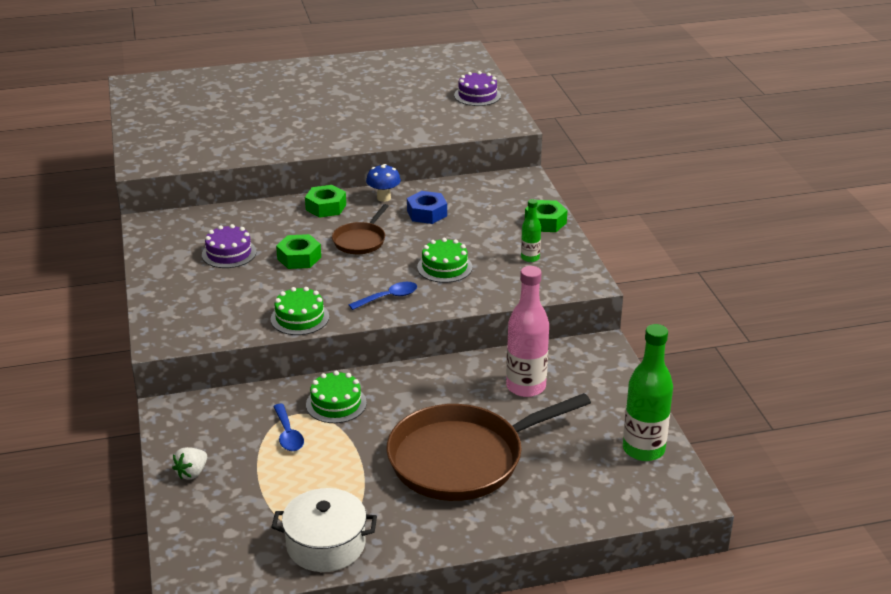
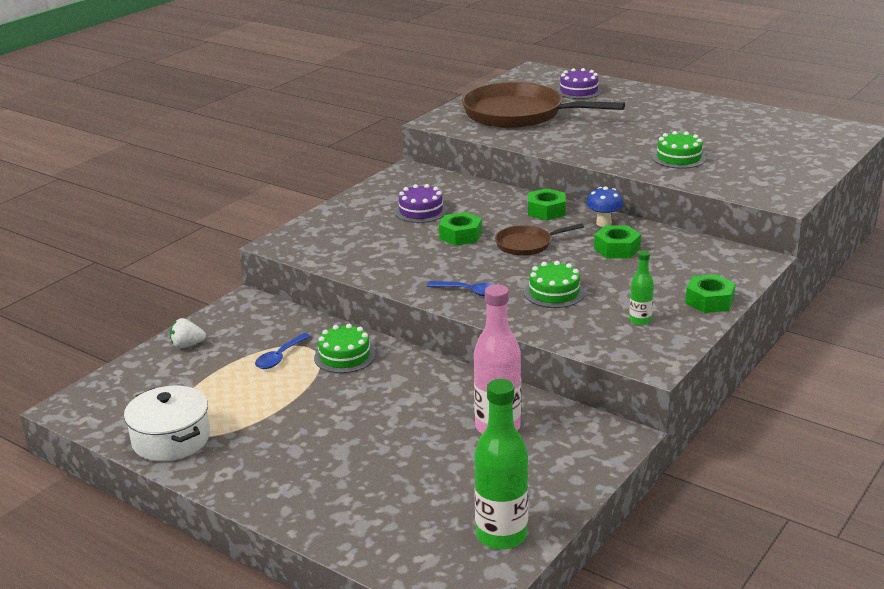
camera: 50 degrees right, 5 degrees down
green cake [270,287,329,335] -> green cake moved to [652,131,706,169]
brown pan [387,393,591,501] -> brown pan moved to [462,82,625,128]
blue nut [407,191,447,224] -> green nut [594,226,641,258]
purple cake [454,71,501,106] -> purple cake moved to [556,68,602,99]

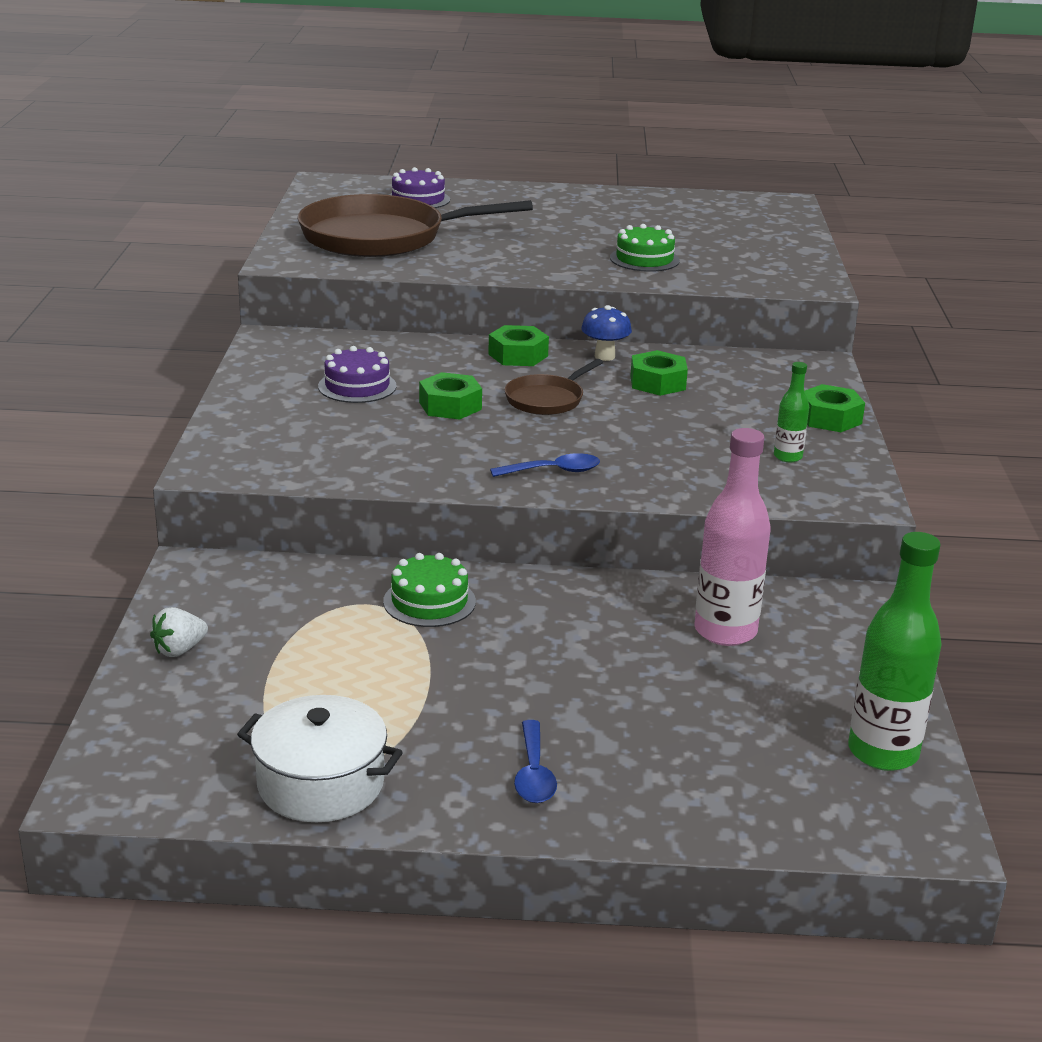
camera: 35 degrees left, 0 degrees up
blue spoon [255,333,311,369] -> blue spoon moved to [514,720,557,803]
green cake [524,261,585,308] -> none

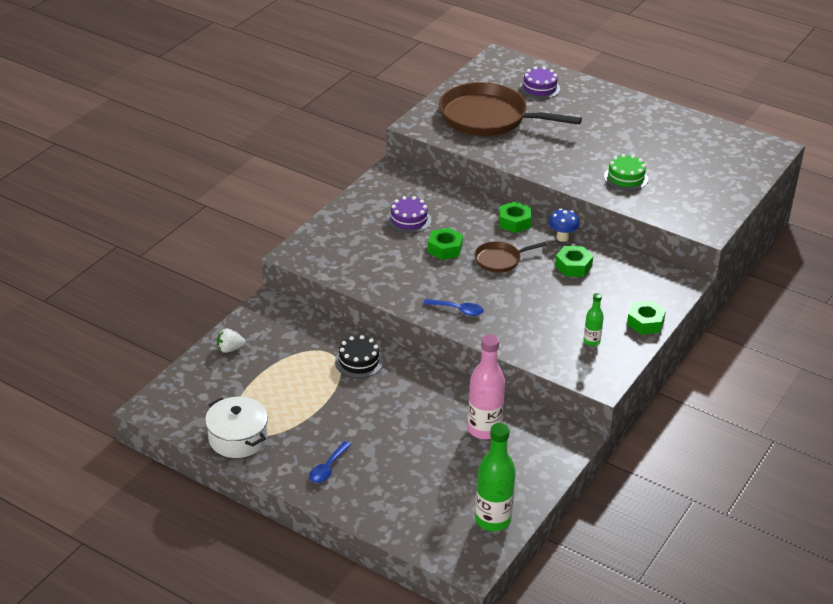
camera: 30 degrees right, 10 degrees up
green cake [383,553,476,627] -> black cake [335,335,383,378]

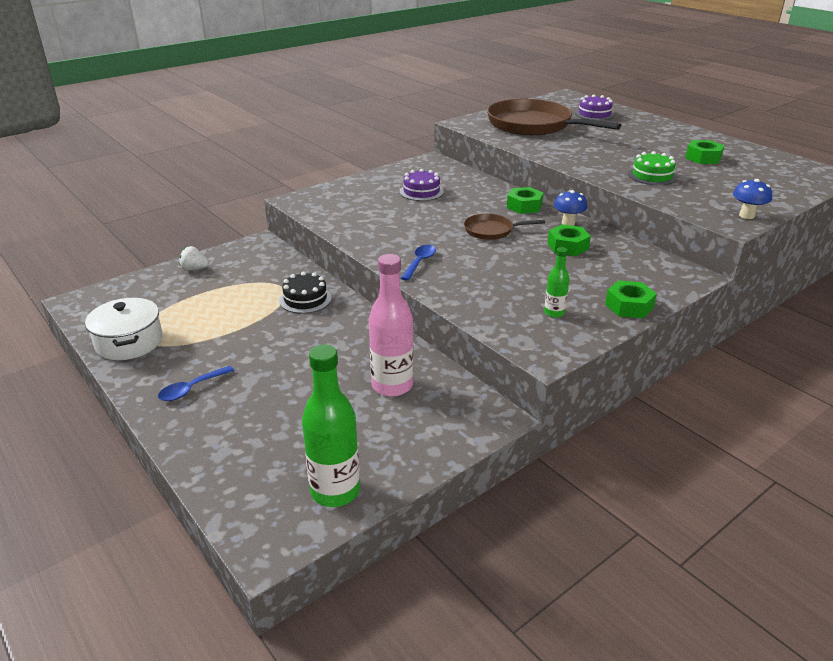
camera: 20 degrees right, 5 degrees down
blue spoon [423,299,484,316] -> blue spoon turned 105 degrees counterclockwise [401,245,436,281]
green nut [428,228,463,260] -> green nut moved to [685,140,725,164]
none -> blue mushroom [733,179,772,219]

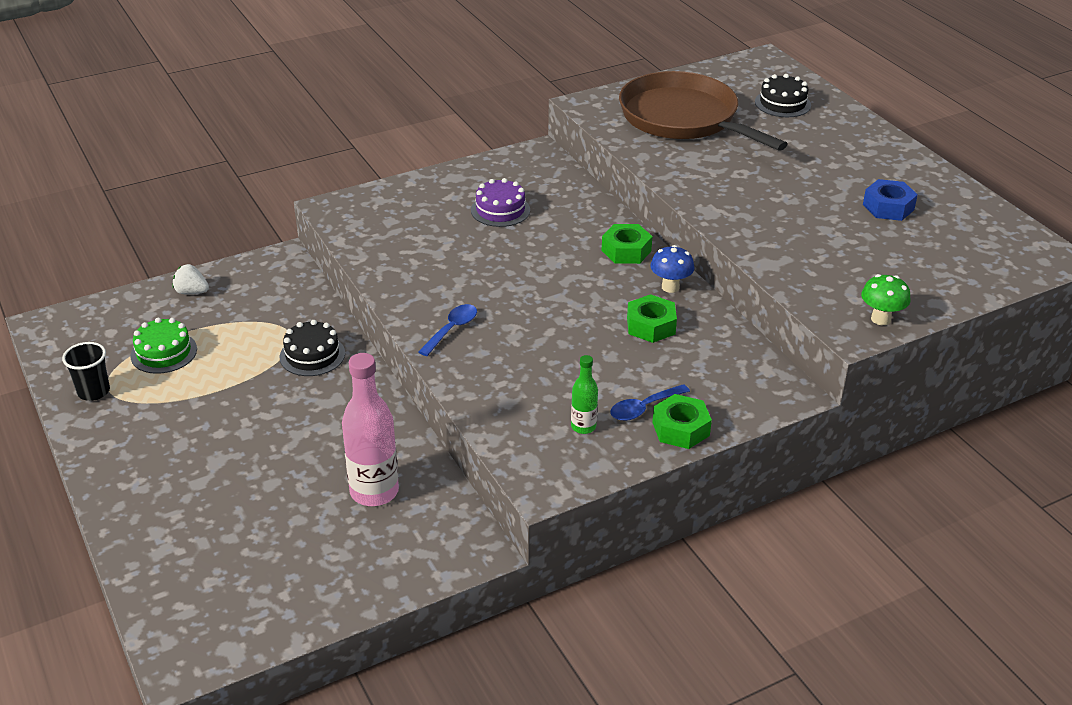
camera: 10 degrees right, 5 degrees up
white pot [85,298,163,360] -> black cup [62,342,110,401]
blue spoon [158,366,234,401] -> blue spoon moved to [610,384,690,421]
green bottle [302,345,360,507] -> none
brown pan [464,214,545,240] -> none
purple cake [575,94,614,121] -> black cake [755,74,811,117]
green cake [628,151,677,185] -> green cake moved to [130,318,197,374]
green nut [685,140,725,164] -> blue nut [863,179,918,221]
blue mushroom [733,179,772,219] -> green mushroom [861,274,910,325]

